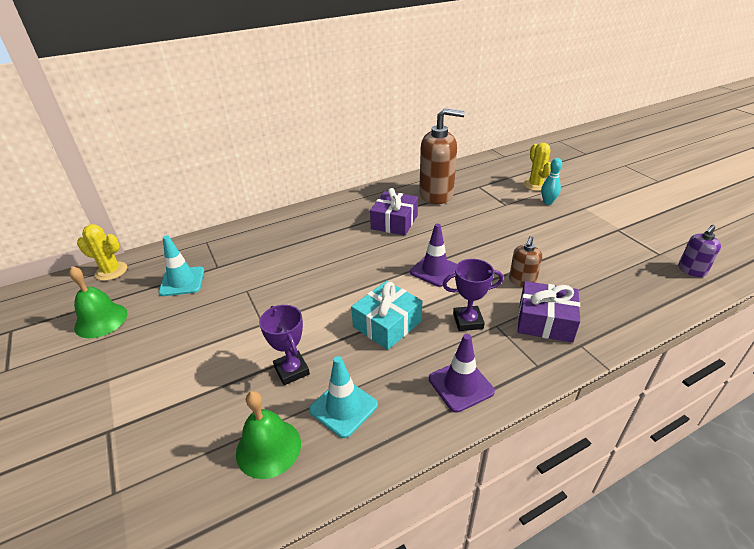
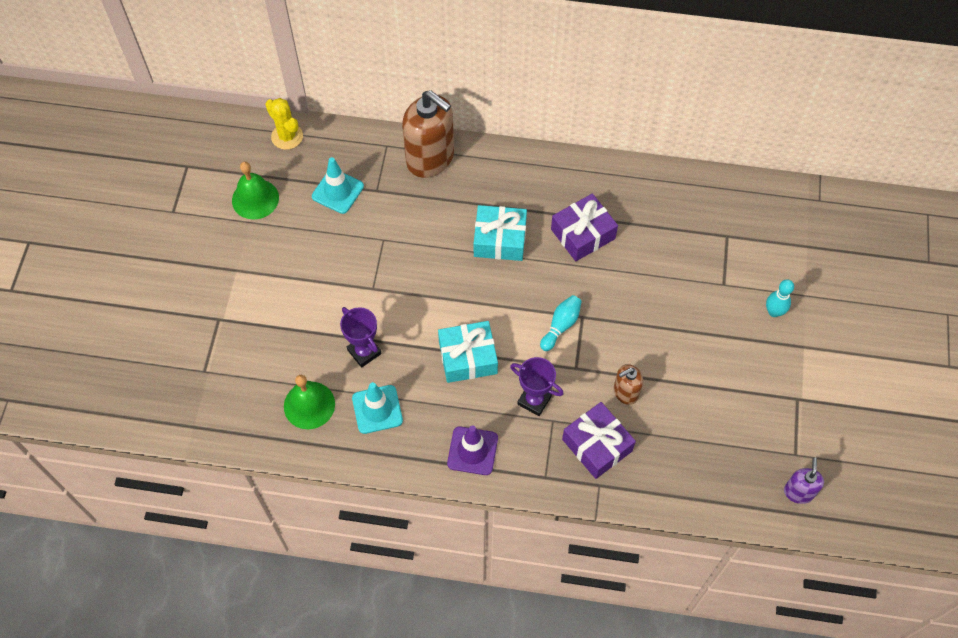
camera: 35 degrees right, 25 degrees up
purple trophy [259,305,310,385] -> purple trophy turned 45 degrees counterclockwise [340,307,382,368]
purple traffic cone [410,223,457,287] -> turquoise bowling pin [540,295,582,351]
brown soap dispenser [419,108,465,204] -> brown soap dispenser moved to [402,90,454,178]
yellow cactus [523,143,551,191] -> none
purple soap dispenser [678,225,721,277] -> purple soap dispenser turned 105 degrees clockwise [784,457,824,504]
none -> turquoise gift [474,205,527,261]

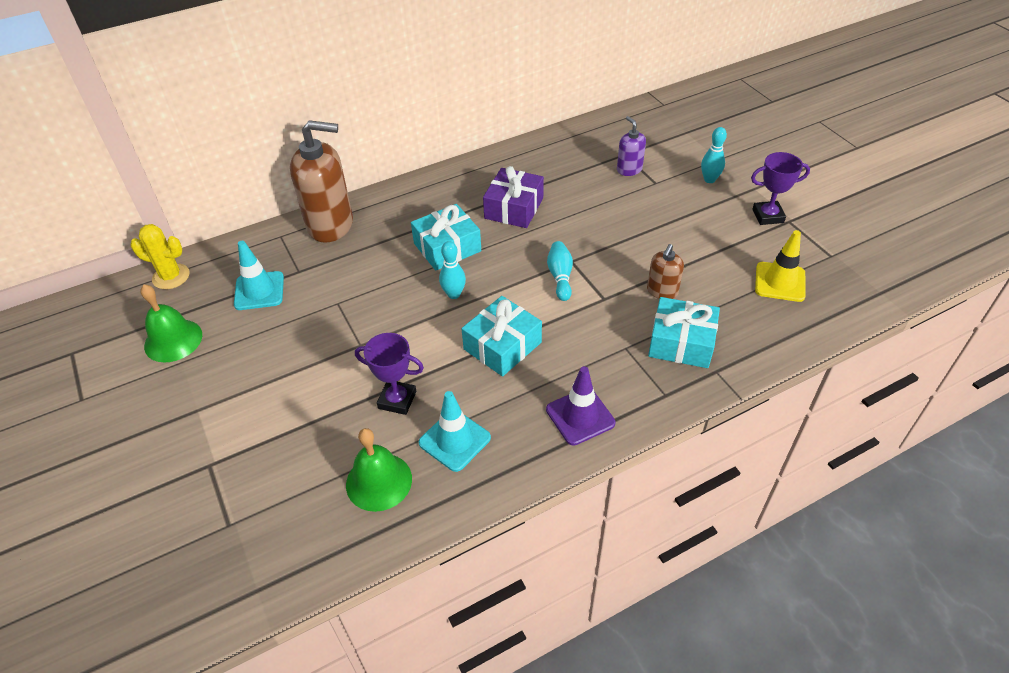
camera: 35 degrees left, 15 degrees down
purple trophy [510,357,564,416] -> purple trophy moved to [751,152,810,225]
purple gift [562,402,636,479] -> turquoise gift [648,297,720,368]
purple soap dispenser [784,457,824,504] -> purple soap dispenser moved to [617,116,646,176]
none -> turquoise bowling pin [439,241,466,299]
none -> yellow traffic cone [755,230,806,302]

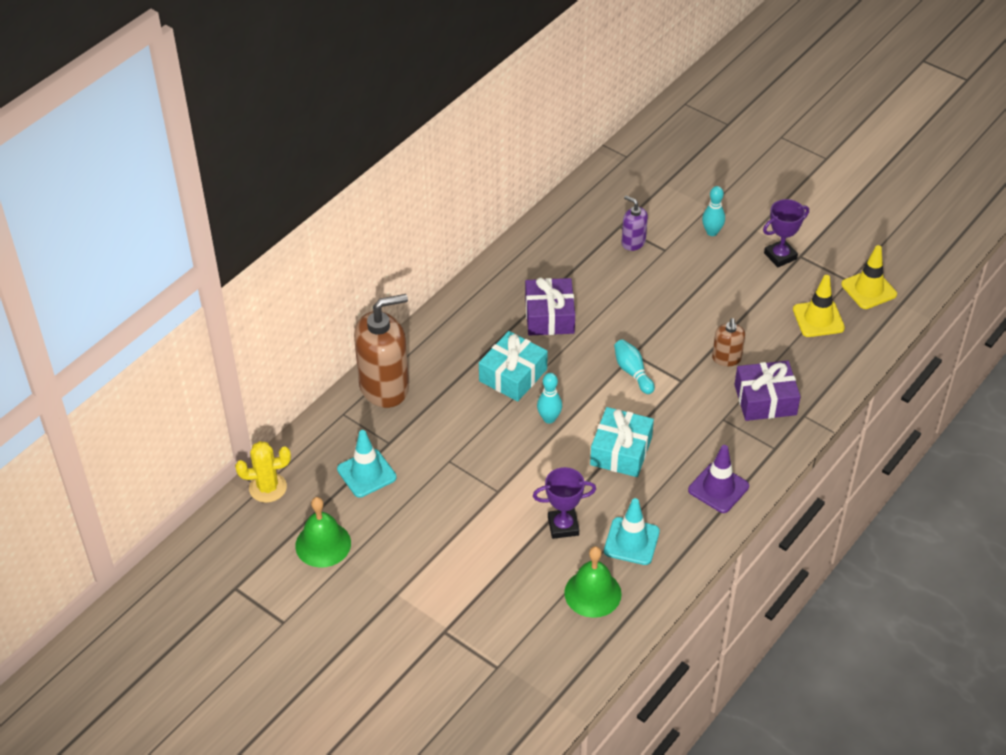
camera: 25 degrees left, 0 degrees up
turquoise gift [648,297,720,368] -> purple gift [734,361,801,421]
none -> yellow traffic cone [841,245,897,309]

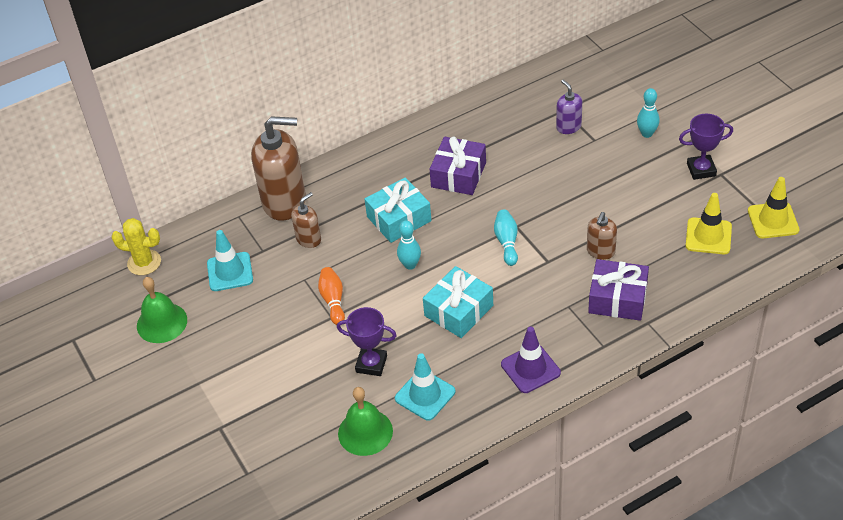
camera: 25 degrees right, 0 degrees up
none -> brown soap dispenser [291,192,321,248]
none -> orange bowling pin [318,267,345,325]

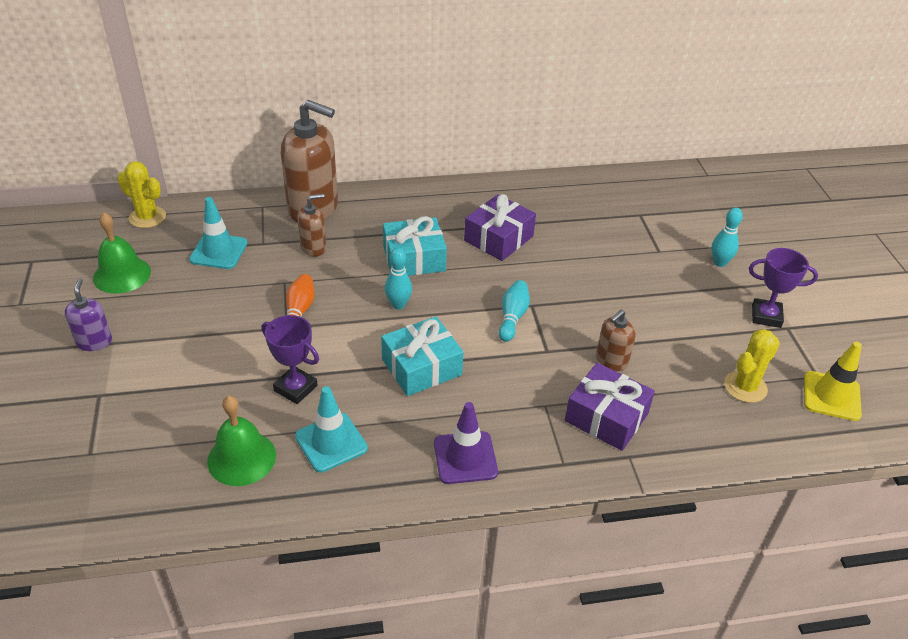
camera: 15 degrees right, 5 degrees down
purple soap dispenser [556,79,582,134] -> purple soap dispenser moved to [65,278,112,351]
yellow traffic cone [686,193,732,254] -> yellow cactus [724,329,780,403]

